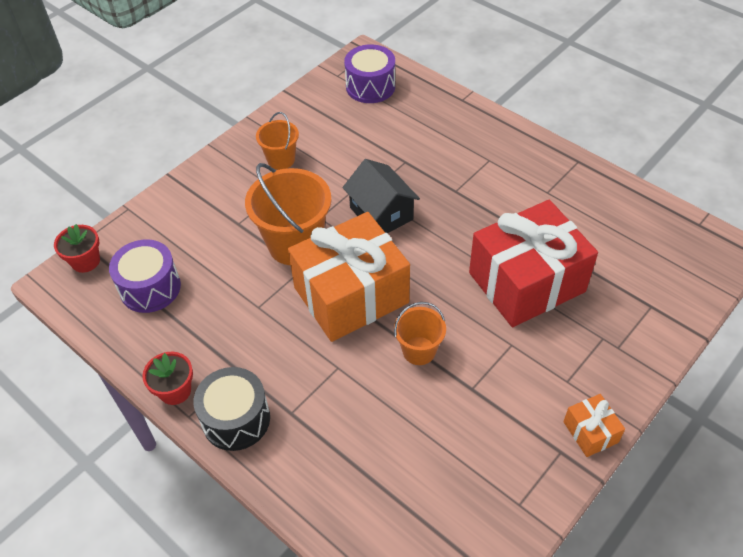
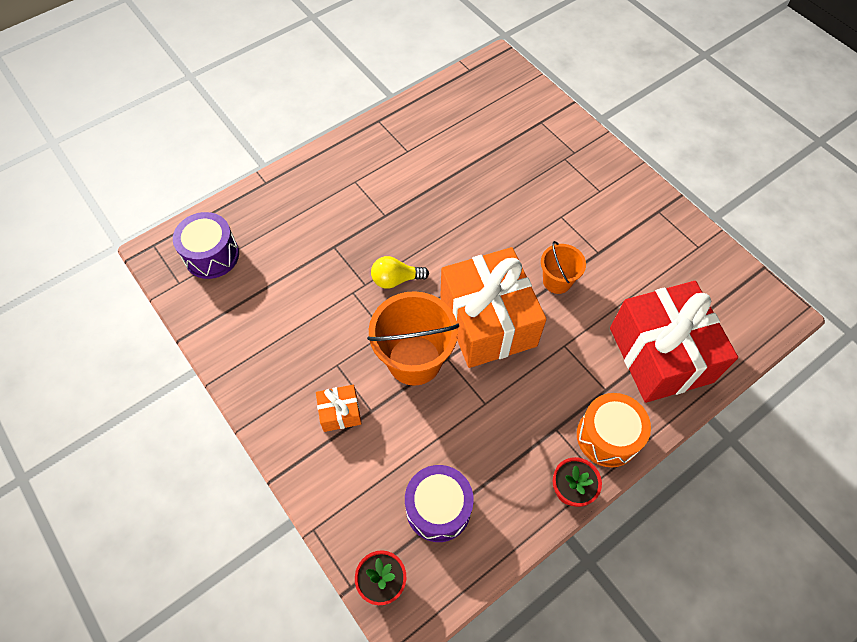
camera: 80 degrees left, 10 degrees up
black drum [194,367,270,451] -> orange drum [577,393,651,467]
orange bucket [256,112,299,170] -> none
black house [343,159,420,233] -> yellow light bulb [371,256,429,289]
red gift [469,200,598,327] -> red gift moved to [610,281,738,403]
orange gift [563,394,625,457] -> orange gift moved to [316,385,362,432]

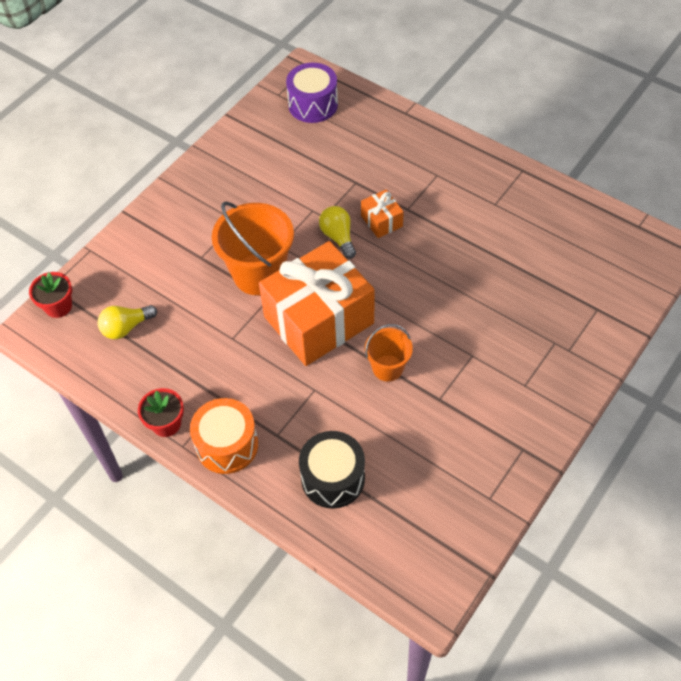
camera: 75 degrees right, 5 degrees down
orange gift [316,385,362,432] -> orange gift moved to [361,190,404,238]
purple drum [405,465,474,542] -> yellow light bulb [98,305,157,339]
red gift [610,281,738,403] -> black drum [299,431,365,508]

